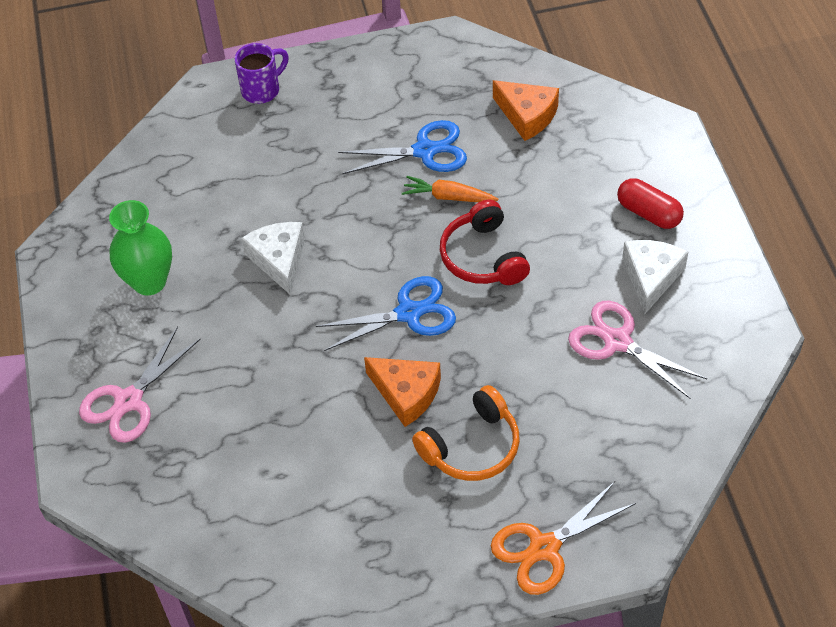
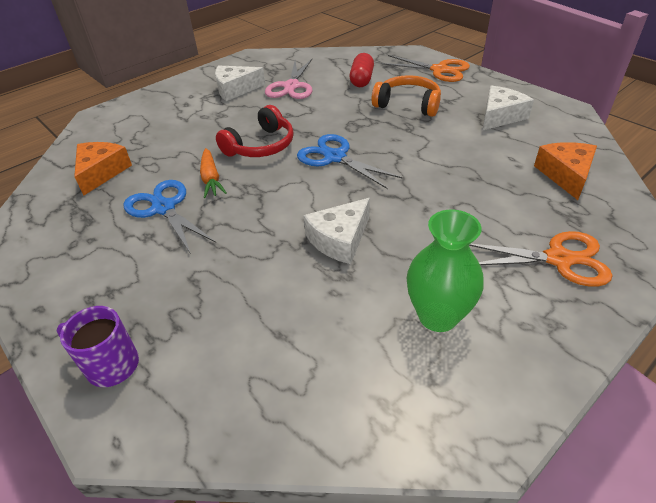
camera: 120 degrees left, 10 degrees down
pink scissors [79,327,201,443] -> orange scissors [469,231,612,287]
orange cheese [364,357,441,427] -> orange cheese moved to [534,142,597,200]
red capsule [617,178,684,229] -> red capsule moved to [349,53,374,87]
none -> white cheese [483,85,534,130]

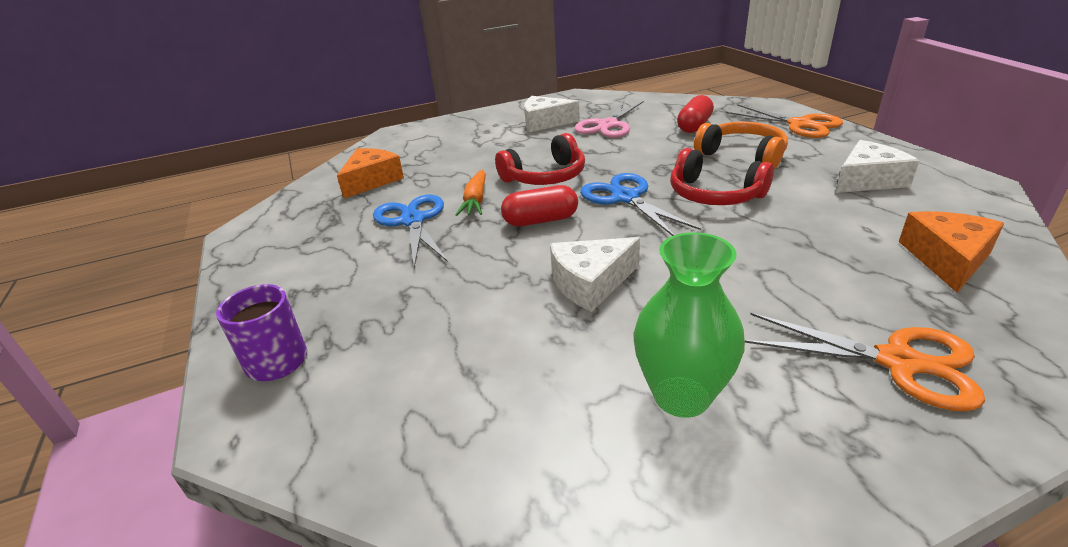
camera: 20 degrees right, 10 degrees down
none -> red capsule [501,185,578,226]
none -> red headphones [670,148,774,205]

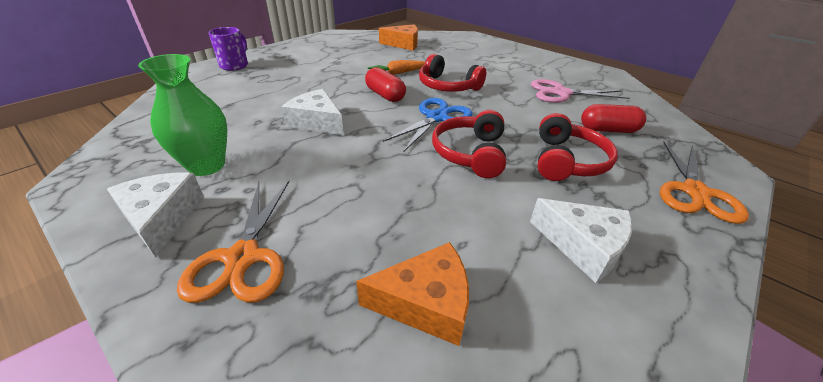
camera: 60 degrees right, 5 degrees up
blue scissors [373,194,448,268] -> none
white cheese [524,96,580,132] -> white cheese moved to [107,173,204,258]
orange headphones [694,122,788,169] -> red headphones [538,113,618,181]

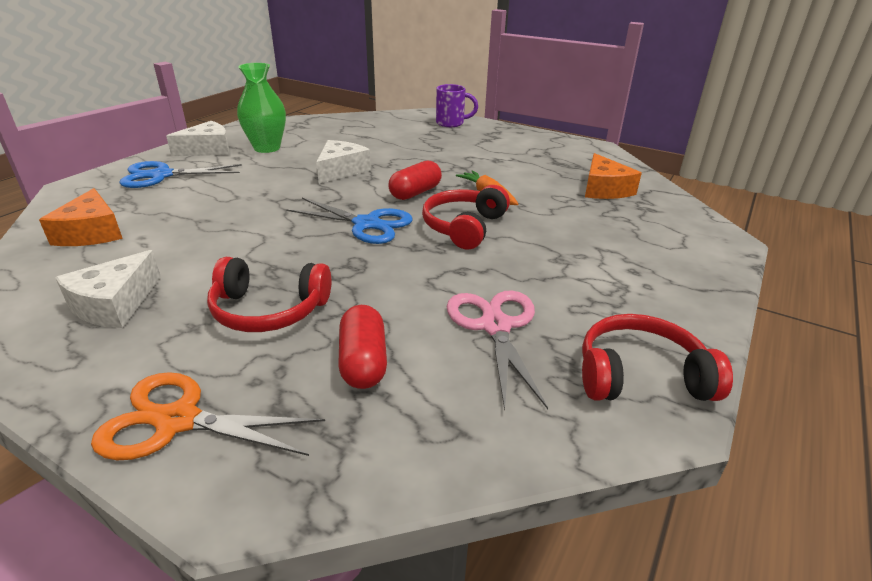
camera: 80 degrees right, 5 degrees down
orange scissors [177,181,289,303] -> blue scissors [119,161,242,188]
red headphones [432,110,506,178] -> red headphones moved to [582,314,733,401]

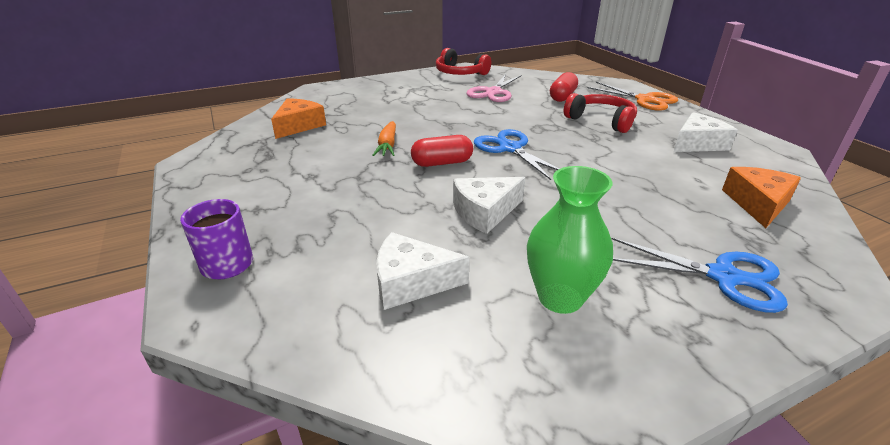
camera: 145 degrees left, 0 degrees up
white cheese [166,121,230,156] -> white cheese moved to [376,232,470,310]
red headphones [422,185,510,250] -> none

